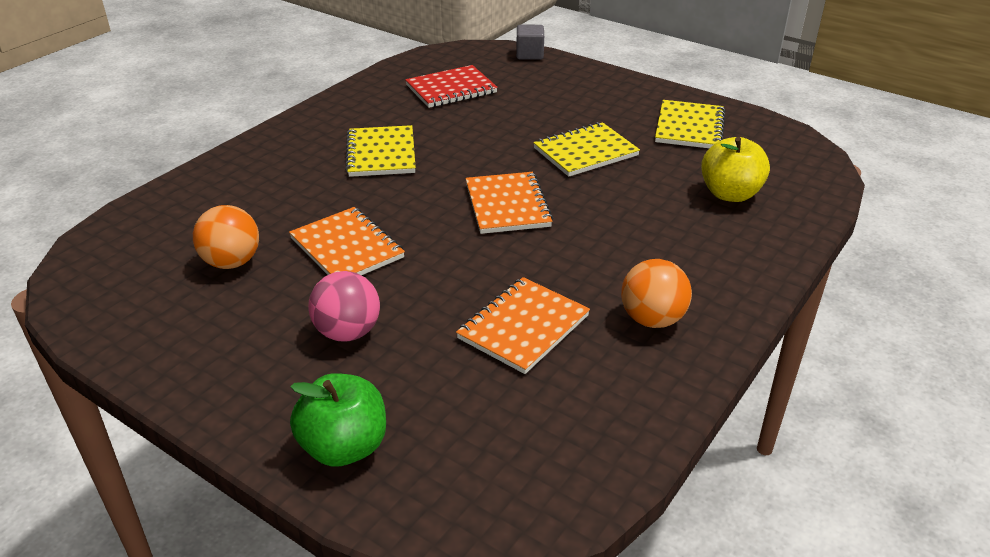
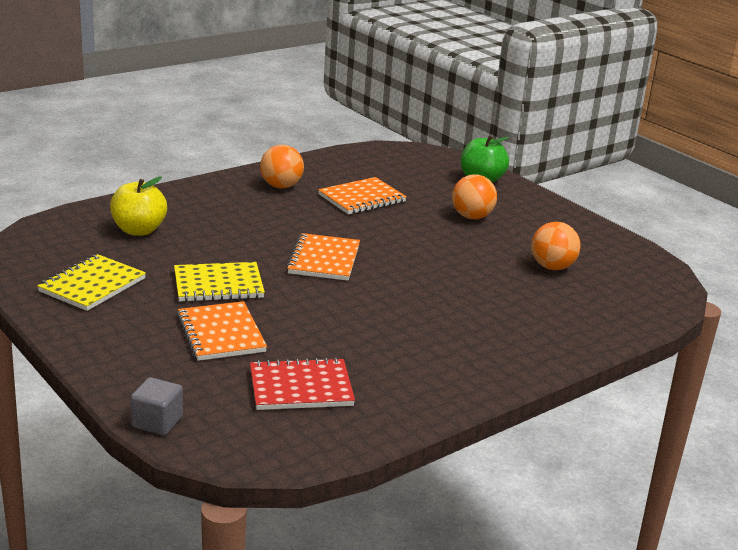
camera: 165 degrees left, 10 degrees down
orange notebook [289,207,405,275] -> orange notebook moved to [177,301,267,361]
pink ball [308,271,380,342] -> orange ball [452,174,497,219]
yellow notebook [345,125,416,177] -> none

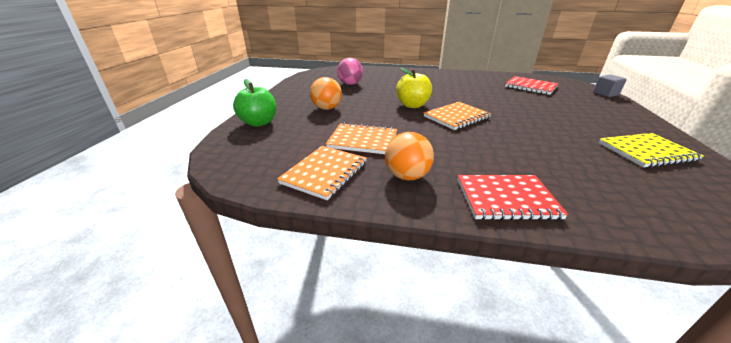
camera: 130 degrees left, 5 degrees up
yellow apple [110,177,167,236] -> yellow apple moved to [396,68,432,108]
yellow notebook [174,262,265,302] -> none
orange notebook [177,301,267,361] -> orange notebook moved to [277,146,367,200]
orange ball [531,222,581,270] -> pink ball [337,58,363,85]
none -> red notebook [458,175,568,220]

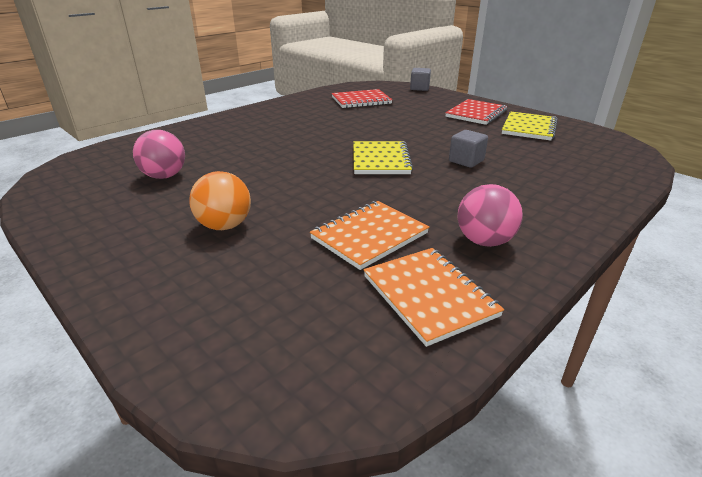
camera: 55 degrees left, 0 degrees up
green apple [233,79,276,127] -> none
orange ball [385,132,434,180] -> pink ball [458,184,523,247]
yellow apple [396,68,432,108] -> none
orange notebook [424,102,491,130] -> yellow notebook [353,141,413,174]
red notebook [458,175,568,220] -> red notebook moved to [445,99,507,125]
none -> grey cube [449,130,488,168]

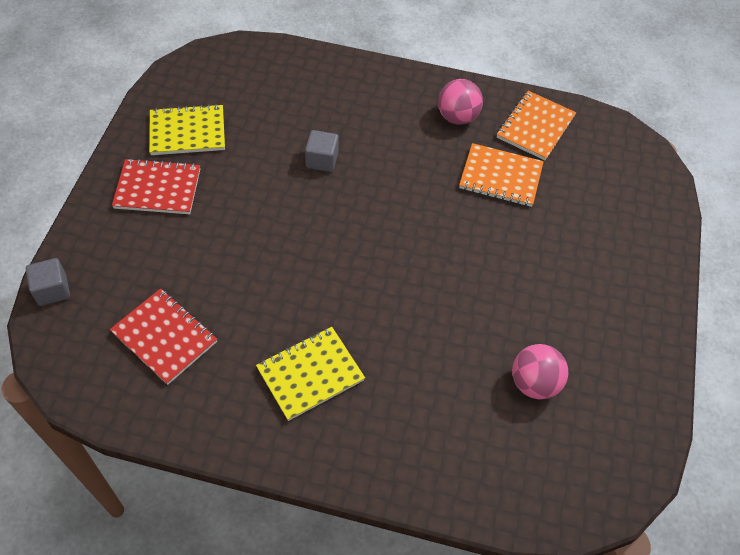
camera: 125 degrees left, 25 degrees up
orange ball [189,171,251,230] -> none
yellow notebook [353,141,413,174] -> yellow notebook moved to [256,327,365,421]

